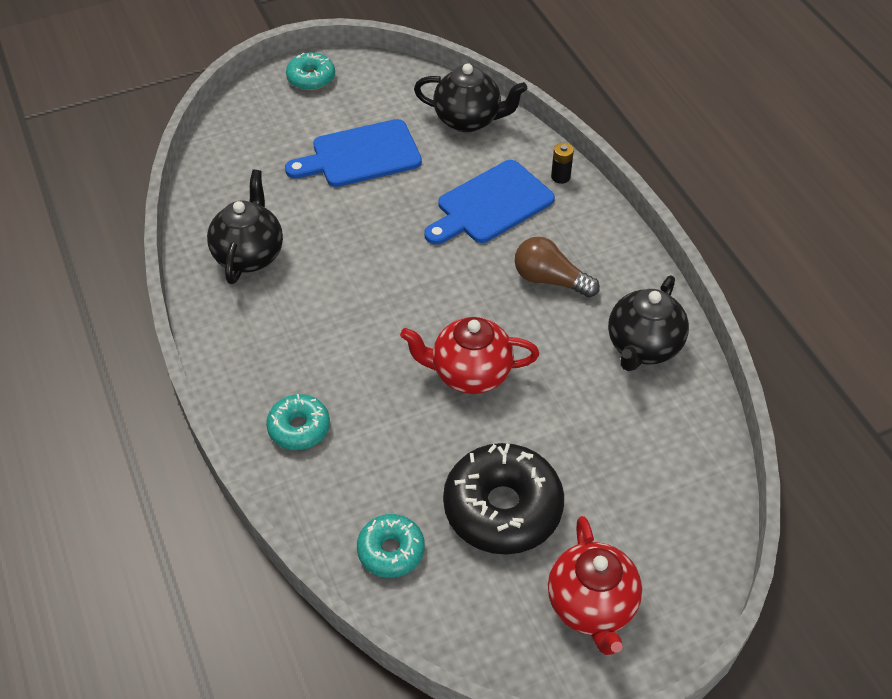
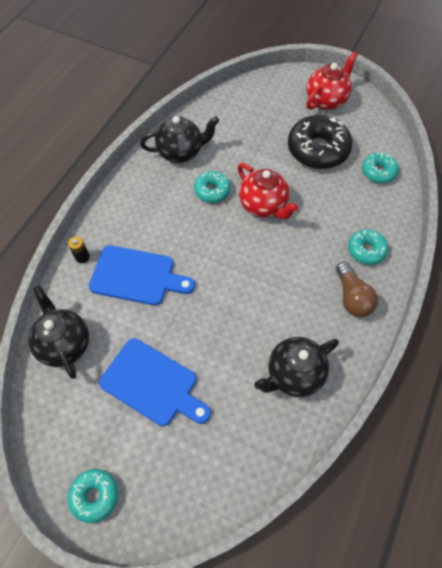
camera: 130 degrees left, 10 degrees up
brown light bulb [515,236,600,298] -> brown light bulb moved to [336,262,378,317]
none -> turquoise donut [194,171,231,203]

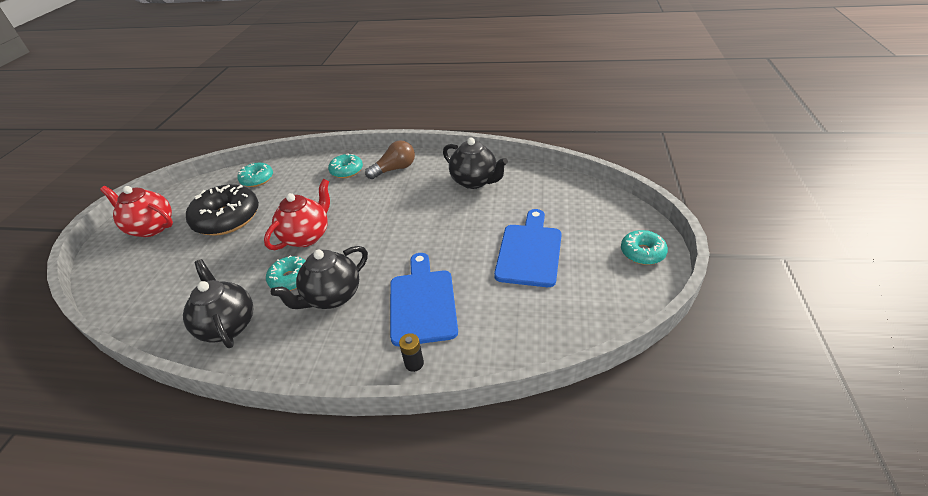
camera: 105 degrees left, 20 degrees down
black teapot [28,285,89,379] -> black teapot moved to [271,246,368,309]

